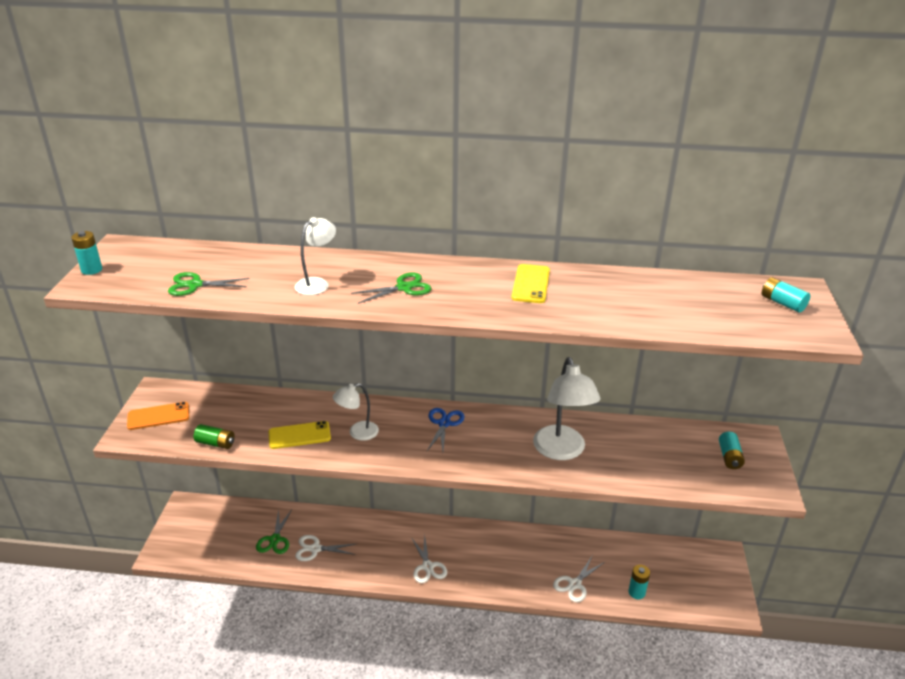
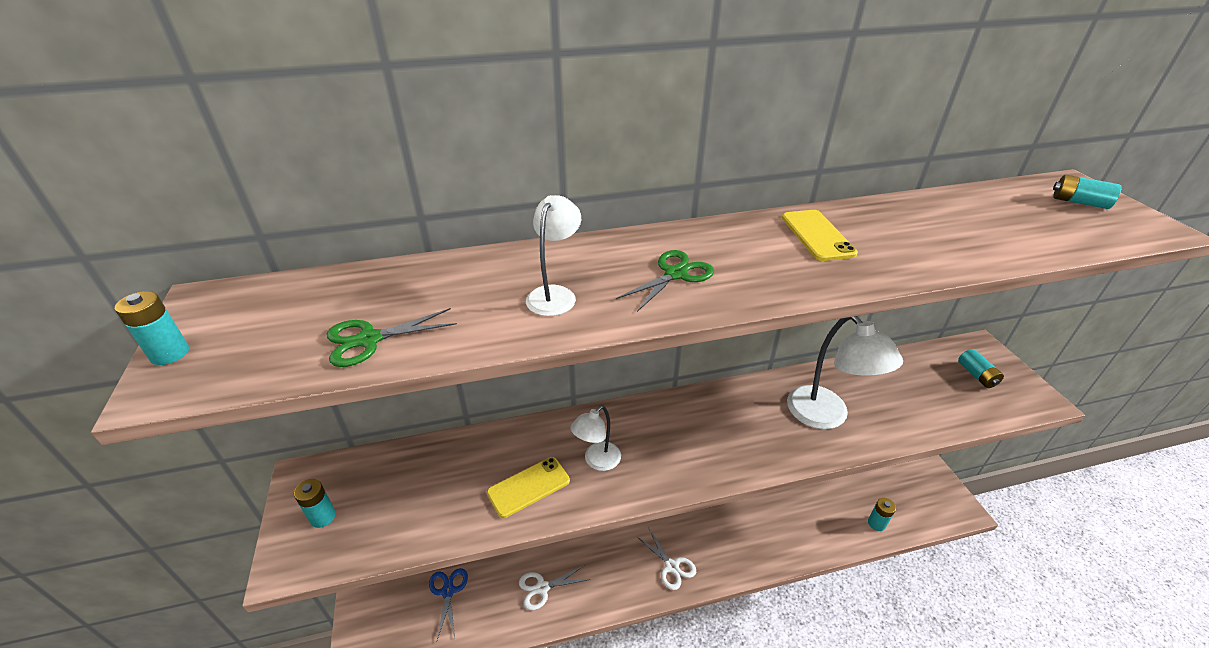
camera: 20 degrees left, 5 degrees up
orange phone [127,402,189,430] -> turquoise battery [294,479,336,528]
green battery [194,424,235,449] -> none
green scissors [256,510,292,554] -> none
blue scissors [427,408,464,451] -> blue scissors moved to [429,568,468,640]
white scissors [553,556,605,602] -> none

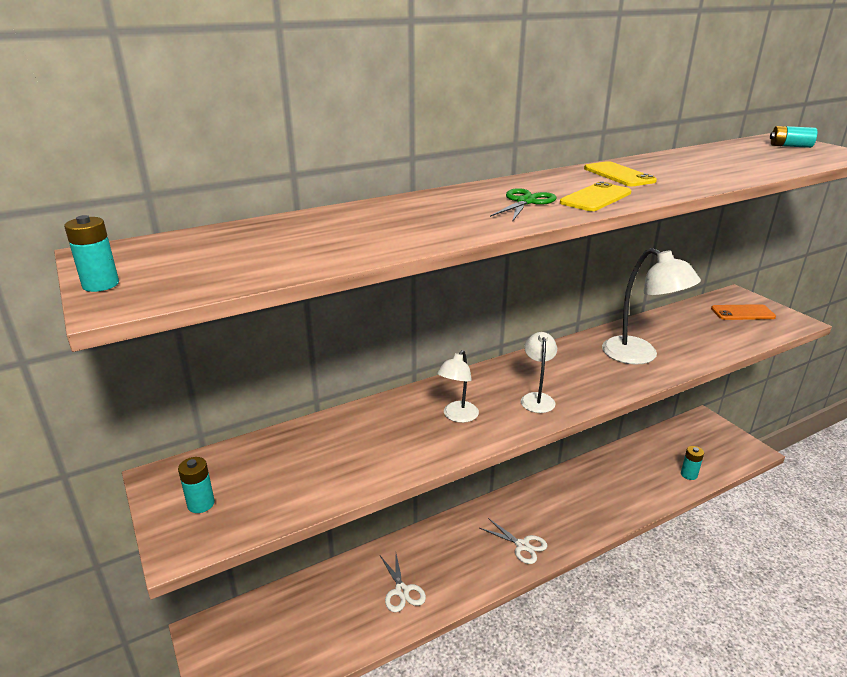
camera: 15 degrees left, 10 degrees down
green scissors [327,308,457,367] -> none
blue scissors [429,568,468,640] -> none
yellow phone [487,457,570,518] -> yellow phone moved to [560,181,632,211]
white scissors [519,565,590,610] -> white scissors turned 75 degrees counterclockwise [380,554,426,612]
white lamp [526,195,581,316] -> white lamp moved to [521,332,557,413]
turquoise battery [958,349,1004,388] -> orange phone [711,304,776,320]

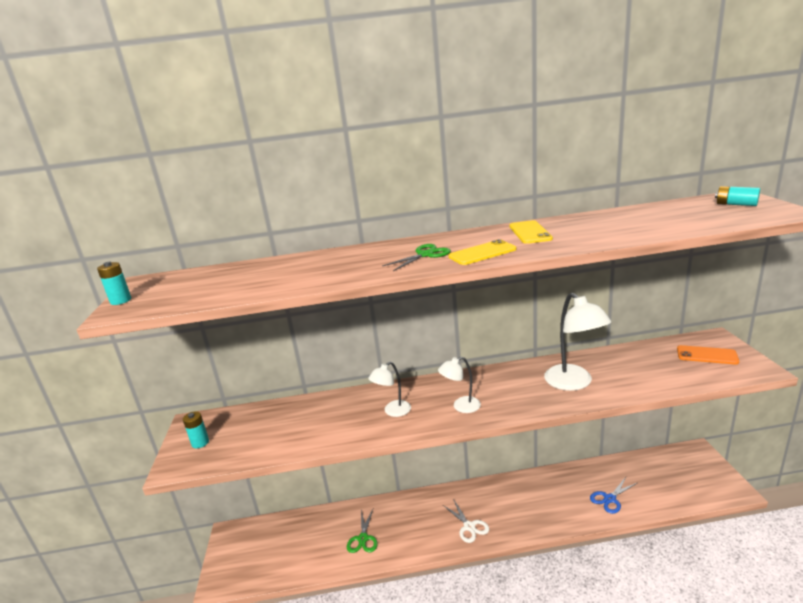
camera: 25 degrees right, 5 degrees down
white scissors [380,554,426,612] -> green scissors [347,509,378,553]
white lamp [521,332,557,413] -> white lamp turned 135 degrees counterclockwise [438,357,481,413]
turquoise battery [681,446,704,480] -> none
none -> blue scissors [590,477,637,514]

